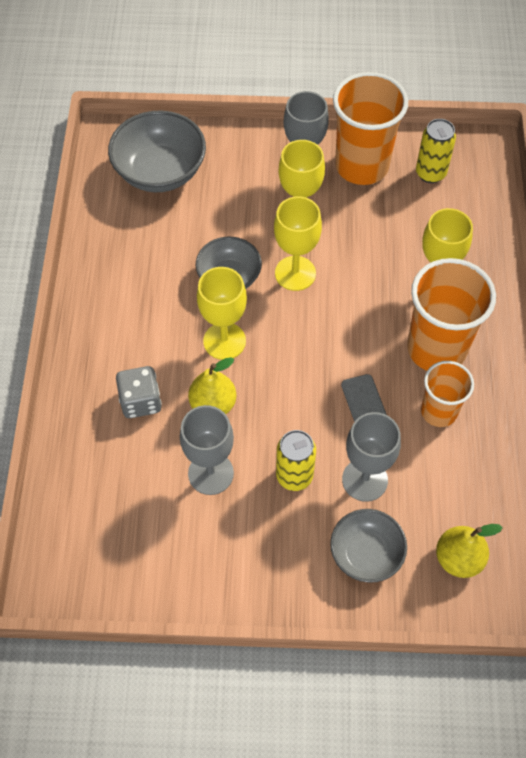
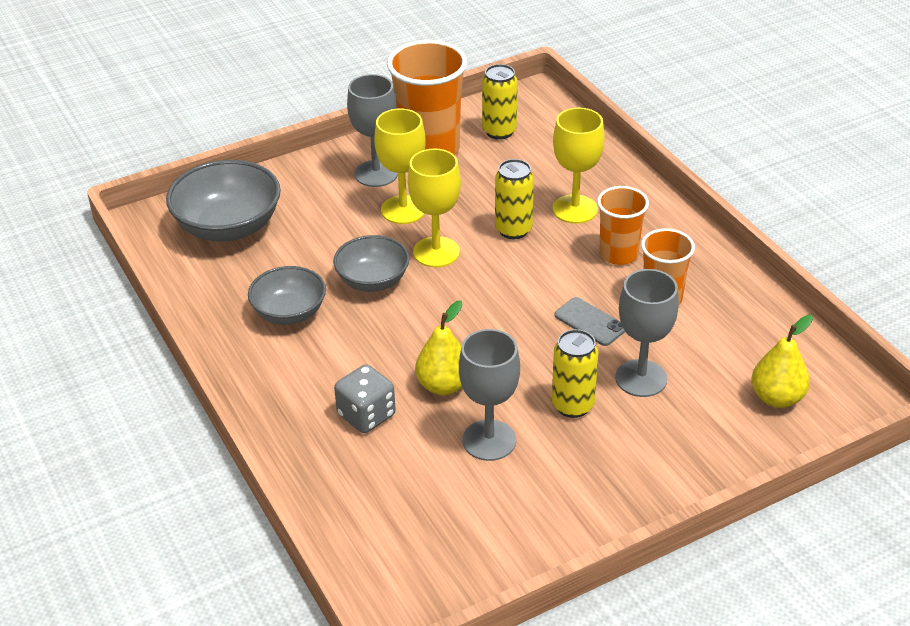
camera: 30 degrees left, 20 degrees down
yellow goblet [197,267,247,360] -> none
grey bowl [330,509,407,583] -> grey bowl moved to [248,266,326,325]
orange cup [407,258,496,371] -> orange cup [597,186,649,265], size x0.59
none -> yellow can [495,159,534,239]

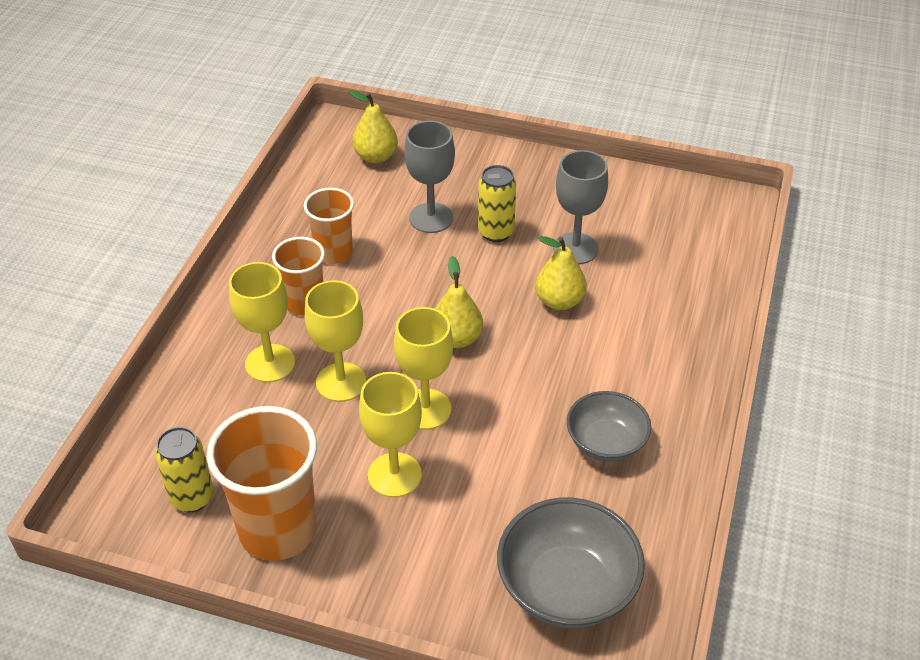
camera: 135 degrees left, 5 degrees up
grey bowl [333,235,410,292] -> none
grey dice [334,364,396,433] -> none
grey goblet [347,74,398,187] -> none
yellow can [495,159,534,239] -> yellow goblet [305,280,366,402]
grey phone [554,297,625,346] -> none
none -> yellow pear [435,256,483,348]

